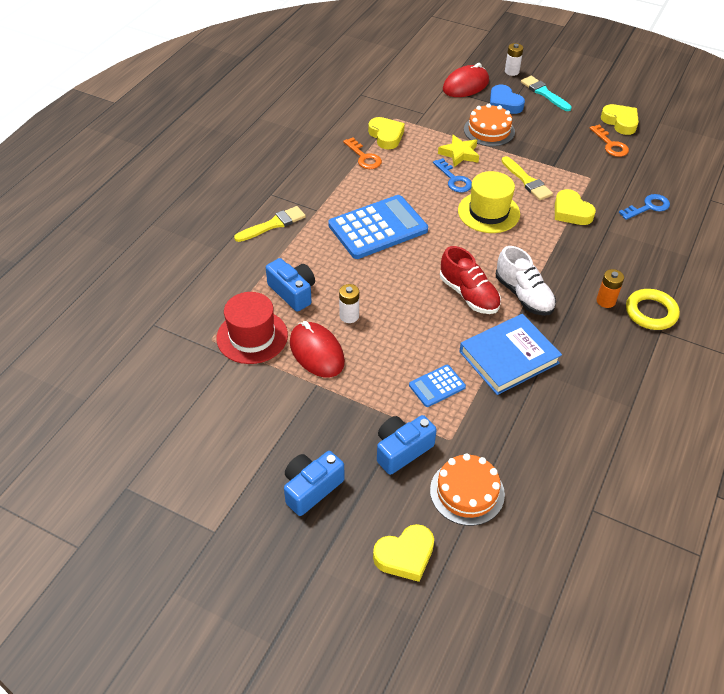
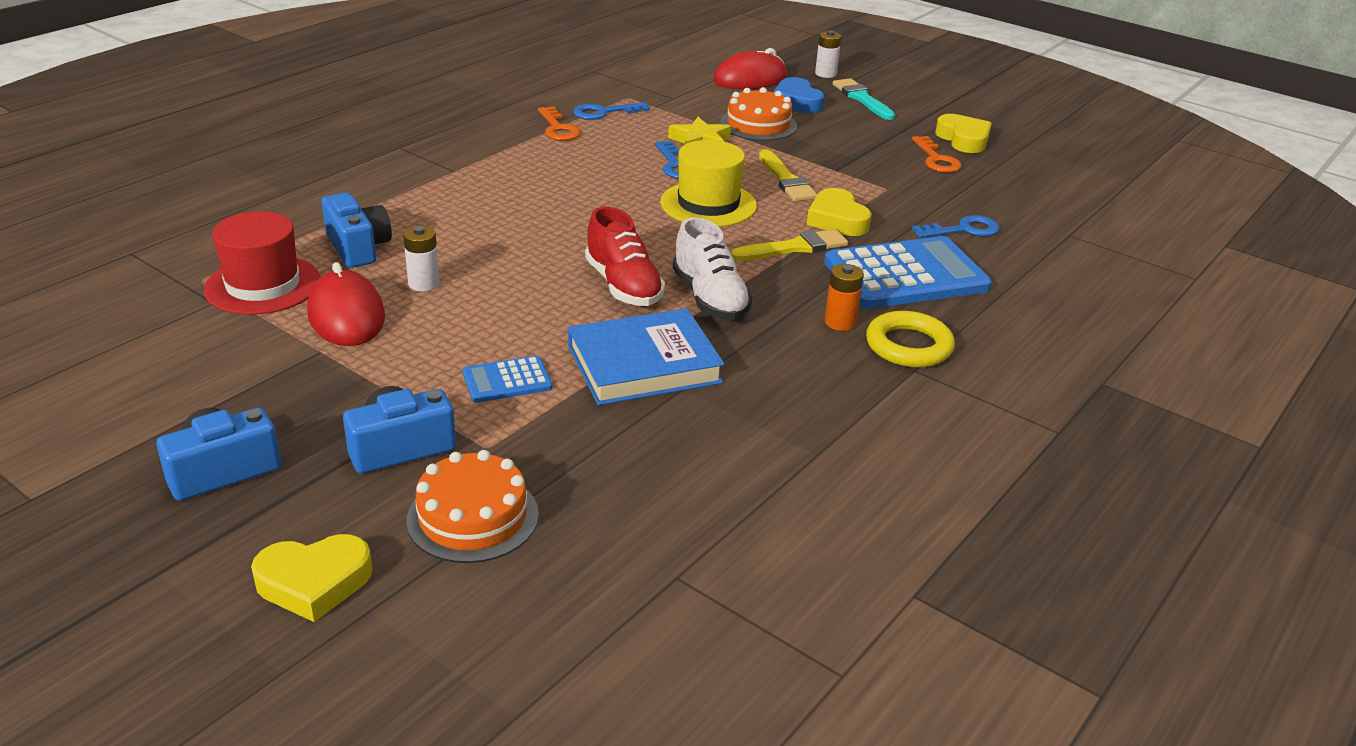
camera: 10 degrees right, 15 degrees down
yellow brush [234,206,306,242] -> yellow brush moved to [731,229,848,261]
blue calculator [328,195,428,259] -> blue calculator moved to [824,236,992,309]
yellow heart [368,117,405,149] -> blue key [573,102,650,120]

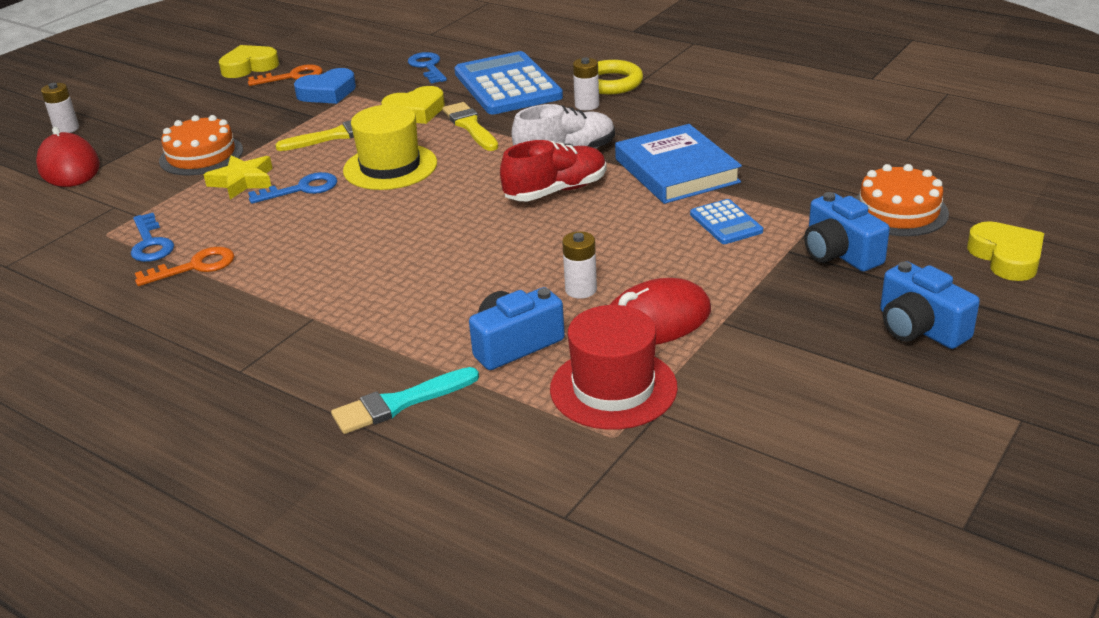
camera: 90 degrees left, 0 degrees up
blue heart [773,77,825,113] -> blue heart moved to [294,68,356,104]
orange battery [825,264,864,331] -> white battery [573,58,599,110]
turquoise brush [833,78,895,120] -> turquoise brush moved to [331,367,479,434]

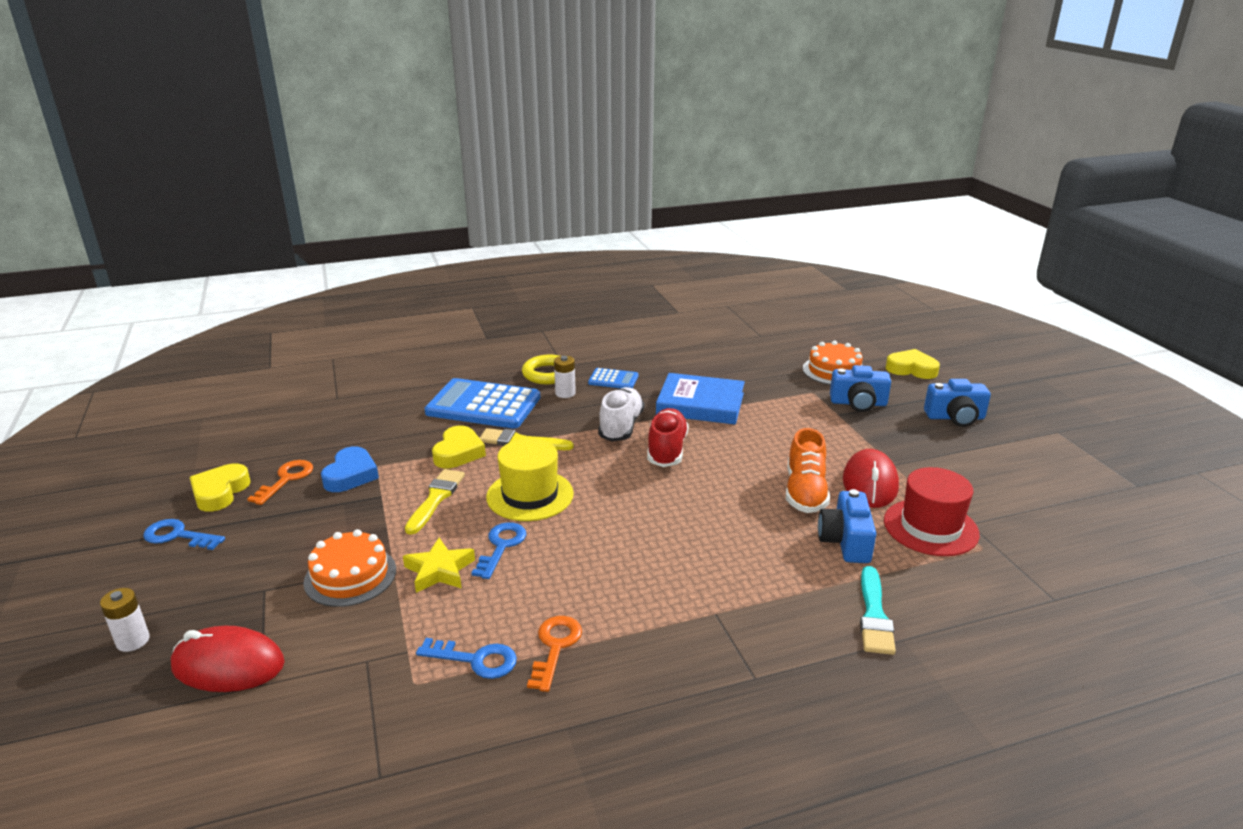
camera: 55 degrees left, 5 degrees down
blue key [408,52,447,84] -> blue key moved to [143,519,225,550]
white battery [562,231,597,299] -> orange shoe [786,428,830,513]
blue calculator [690,199,763,244] -> blue calculator moved to [588,368,639,388]

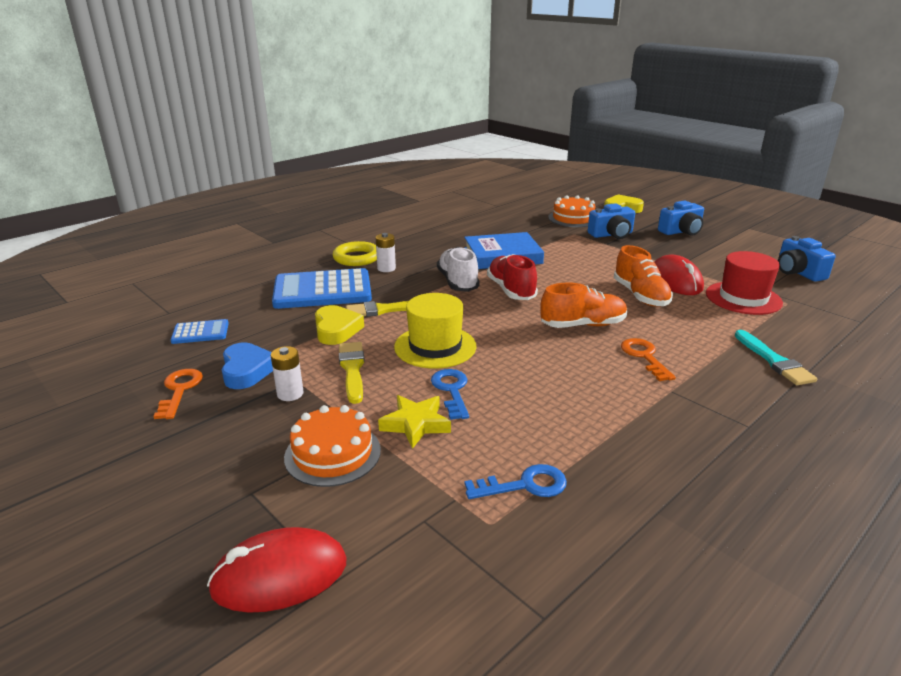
camera: 25 degrees left, 0 degrees up
white battery [100,588,150,652] -> white battery moved to [271,346,304,401]
blue key [143,519,225,550] -> none
yellow heart [190,463,251,512] -> none
orange key [527,616,582,692] -> orange key moved to [621,338,676,381]
blue calculator [588,368,639,388] -> blue calculator moved to [171,319,229,344]
blue camera [818,489,876,563] -> blue camera moved to [778,236,836,282]
none -> orange shoe [540,282,627,328]

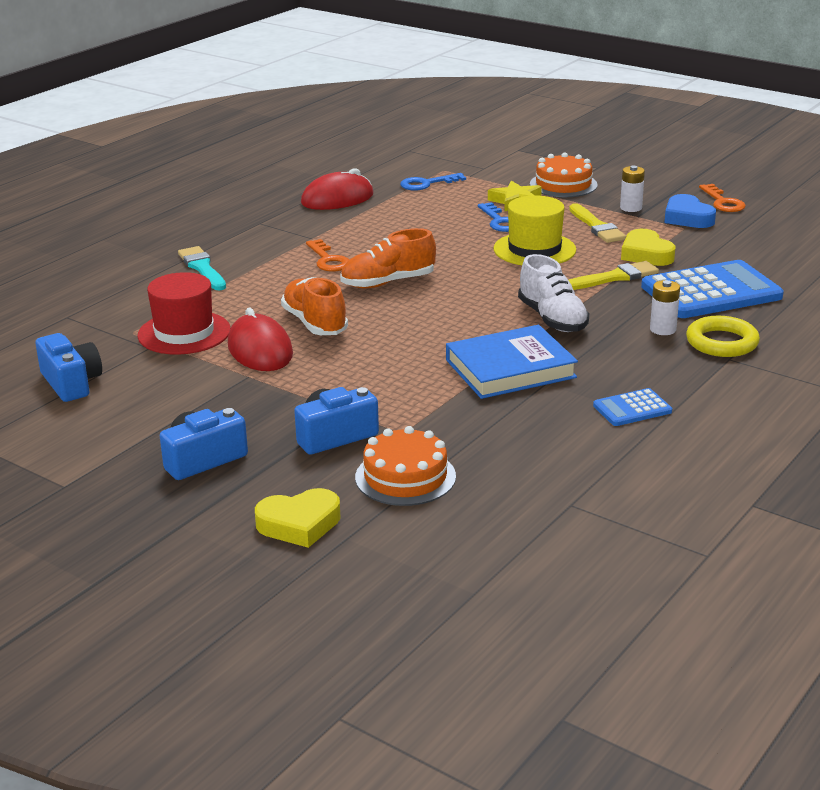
camera: 170 degrees right, 0 degrees up
blue calculator [171,319,229,344] -> blue calculator moved to [593,388,672,426]
red mouse [207,527,347,613] -> red mouse moved to [301,168,374,210]
red shoe [487,254,538,300] -> none

